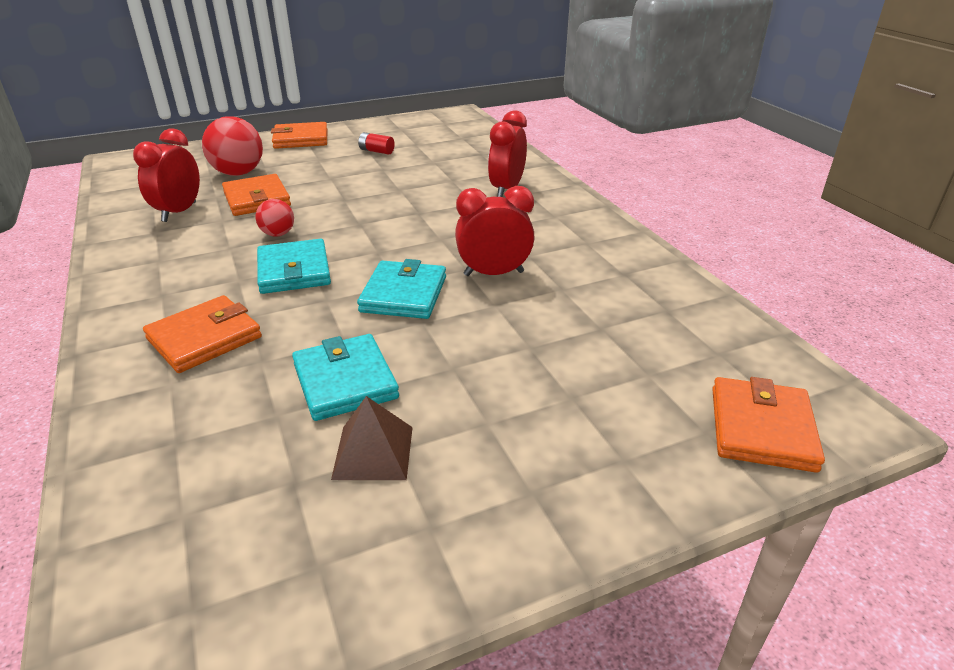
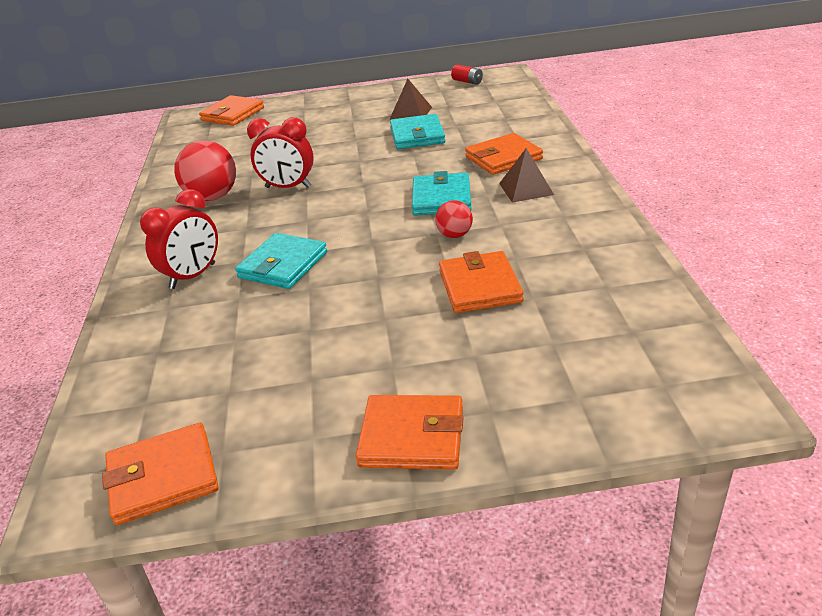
camera: 160 degrees left, 0 degrees up
red clock [133,128,200,222] -> none
red ball [202,116,263,176] -> red ball moved to [174,140,236,201]
turquoise wallet [357,259,446,319] -> turquoise wallet moved to [235,233,327,289]
red battery [358,132,395,155] -> red battery moved to [451,65,483,85]
none -> orange wallet [102,422,219,525]
none -> brown pyramid [499,148,554,203]

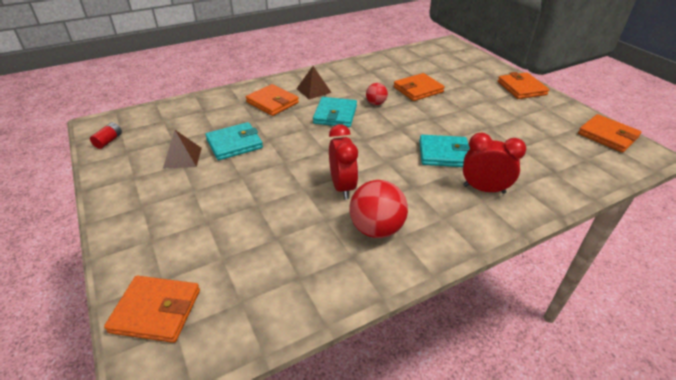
camera: 115 degrees left, 5 degrees up
turquoise wallet [412,171,472,216] -> turquoise wallet turned 60 degrees counterclockwise [313,97,357,127]

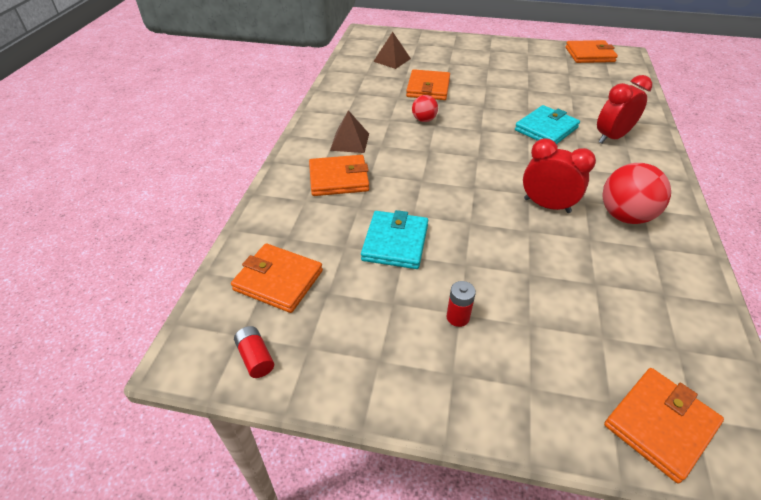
camera: 50 degrees left, 5 degrees up
brown pyramid [163,130,202,169] -> brown pyramid moved to [373,32,411,69]
turquoise wallet [313,97,357,127] -> none
orange wallet [498,72,549,99] -> orange wallet moved to [231,243,323,313]
none -> red battery [447,281,476,327]

